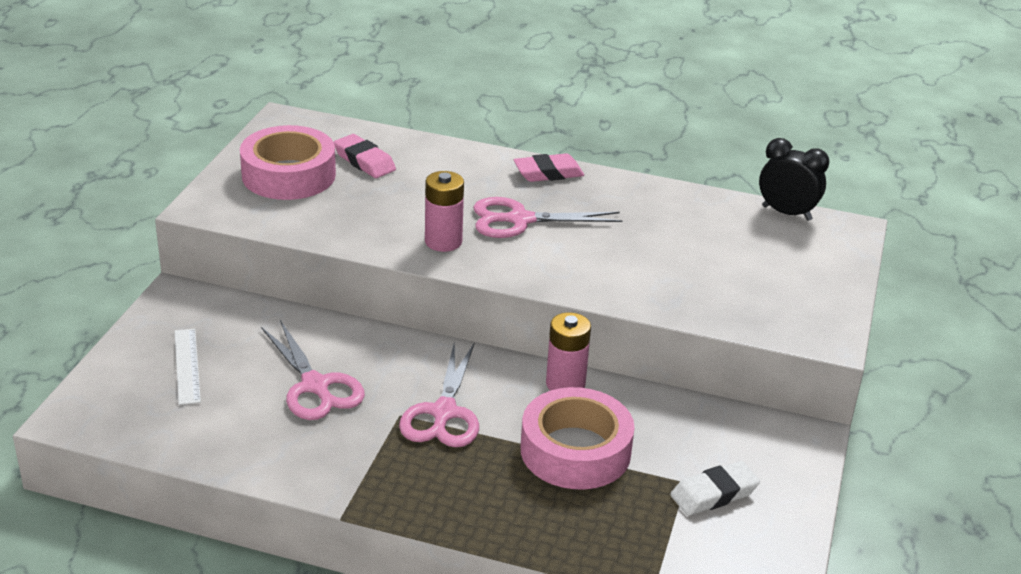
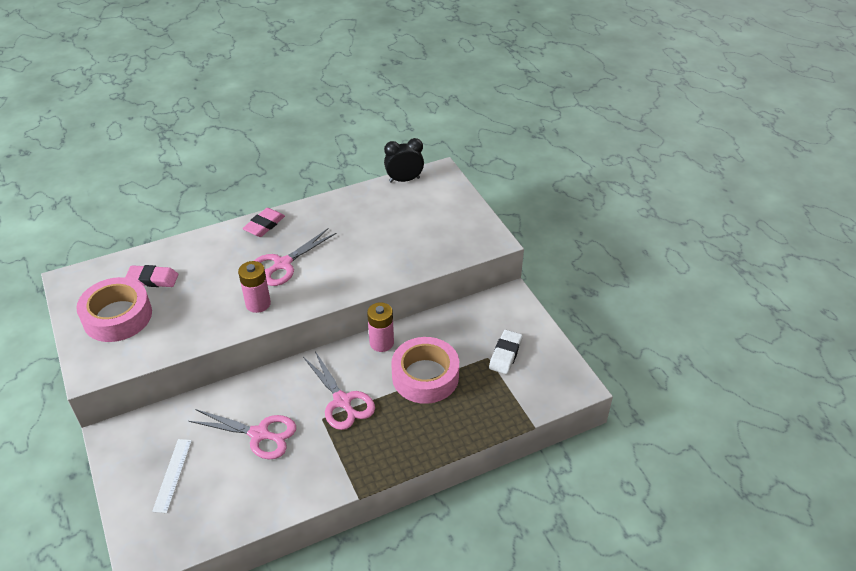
camera: 40 degrees left, 10 degrees up
white ruler [174,329,201,405] -> white ruler turned 60 degrees clockwise [152,439,192,513]

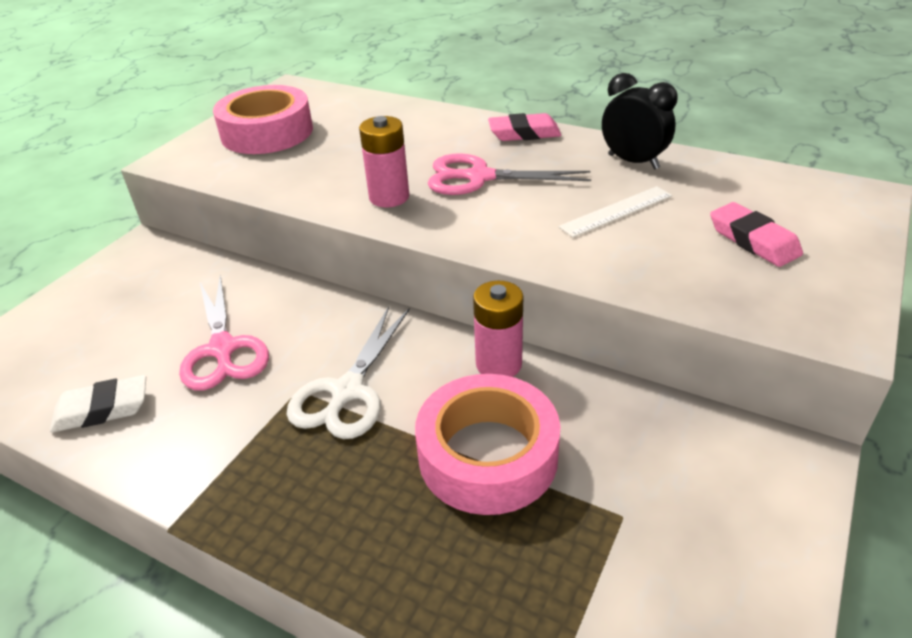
camera: 55 degrees right, 5 degrees down
pink eraser [125,265,178,287] -> pink eraser moved to [710,202,803,267]
white ruler [152,439,192,513] -> white ruler moved to [558,186,672,238]
pink scissors [303,351,375,430] -> white scissors [286,306,410,439]
black clock [384,138,424,183] -> black clock moved to [602,73,678,169]
white eraser [489,330,523,374] -> white eraser moved to [50,375,146,433]

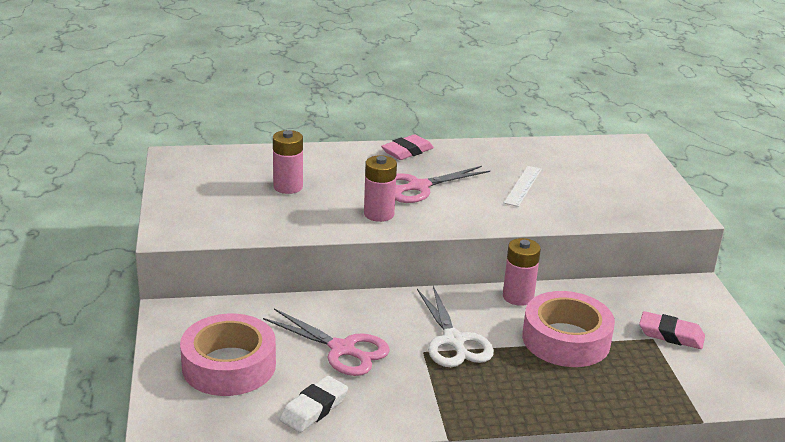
camera: 40 degrees left, 10 degrees down
pink tape [213,85,313,154] -> pink tape moved to [180,314,276,396]
black clock [602,73,678,169] -> none
pink eraser [710,202,803,267] -> pink eraser moved to [639,311,705,349]
none -> pink battery [273,130,303,194]

